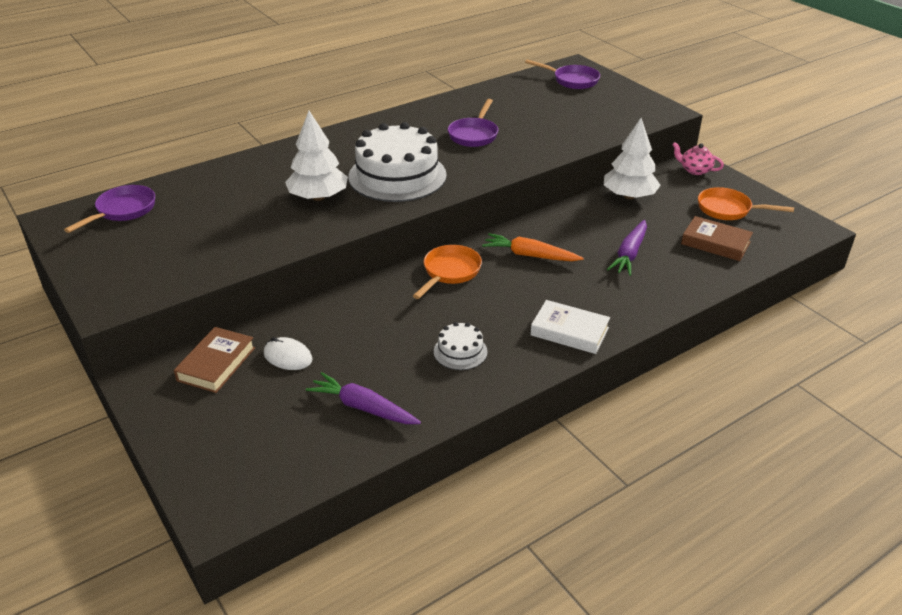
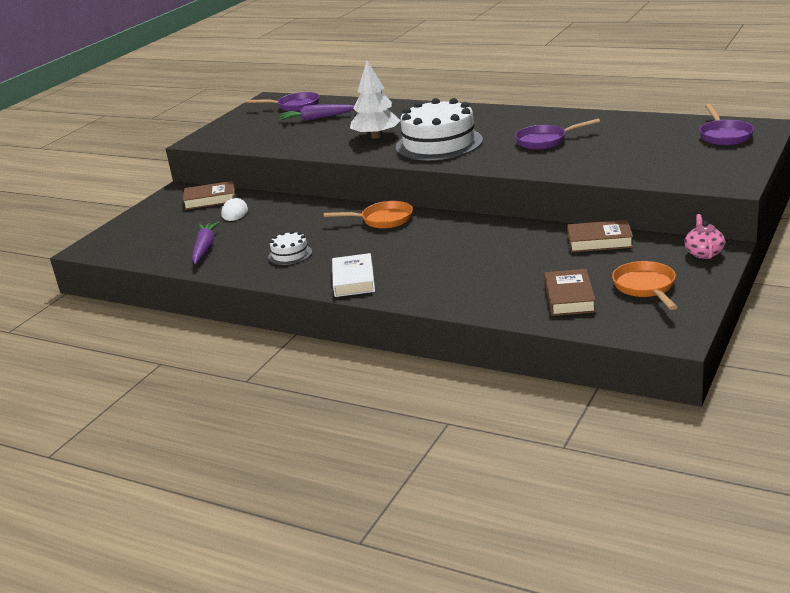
camera: 65 degrees right, 10 degrees down
orange carrot [482,233,584,261] -> none
white tree [604,118,661,199] -> brown book [567,220,633,252]
purple carrot [607,220,647,276] -> purple carrot moved to [279,104,354,121]

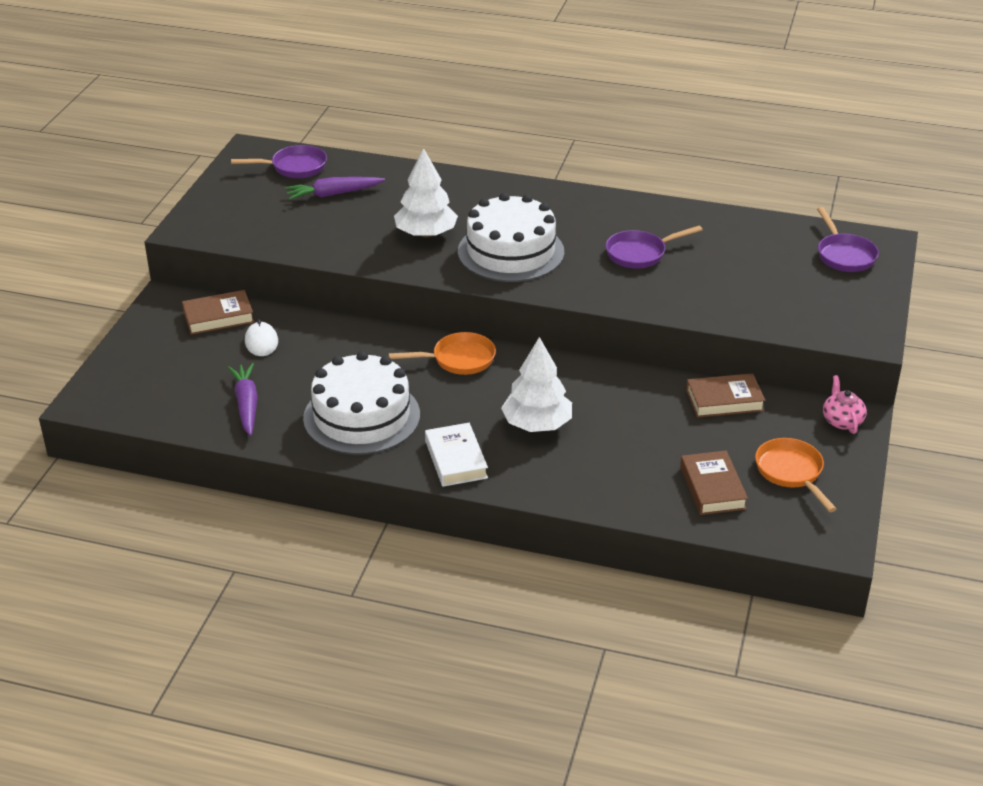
camera: 15 degrees left, 10 degrees up
white cake [268,231,312,265] -> white cake [303,351,420,455], size x2.18
none -> white tree [501,337,572,432]

